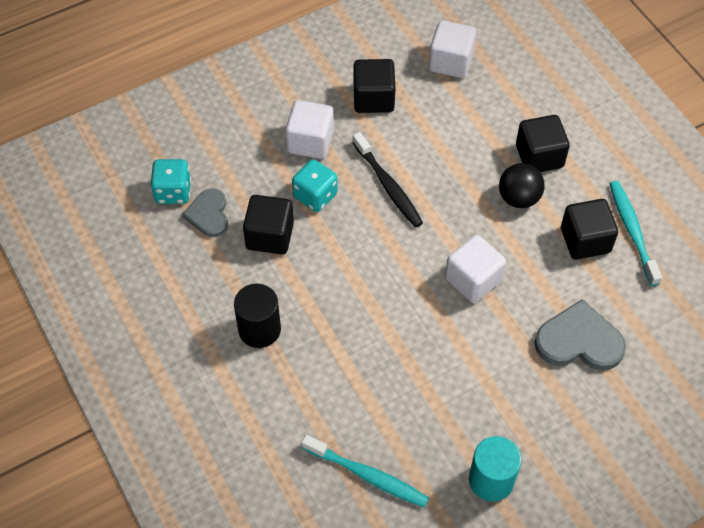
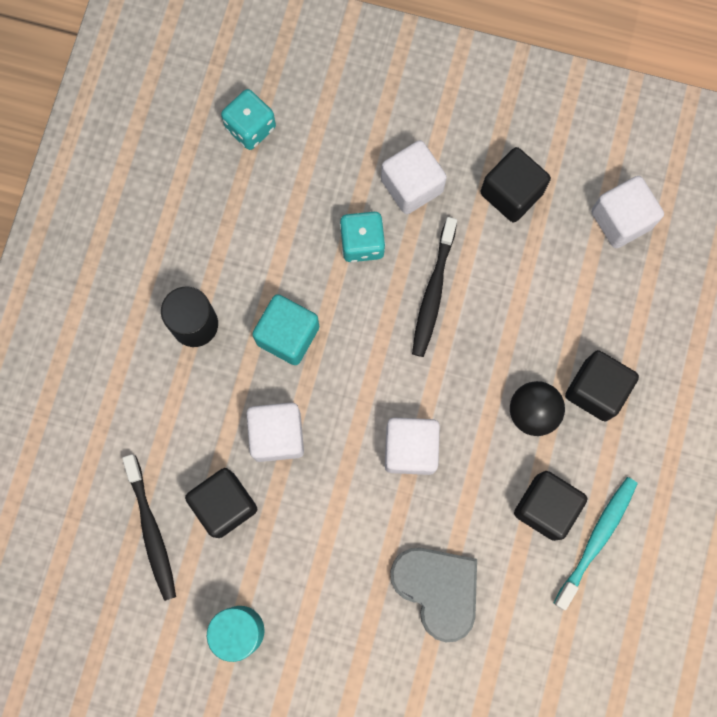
camera: 45 degrees right, 20 degrees up
grey heart [182,188,228,237] -> none
black cube [243,195,294,254] -> black cube moved to [185,468,257,538]
turquoise toothbrush [302,435,429,507] -> black toothbrush [122,454,176,601]
none -> white cube [246,402,304,462]
none -> turquoise cube [252,294,319,365]

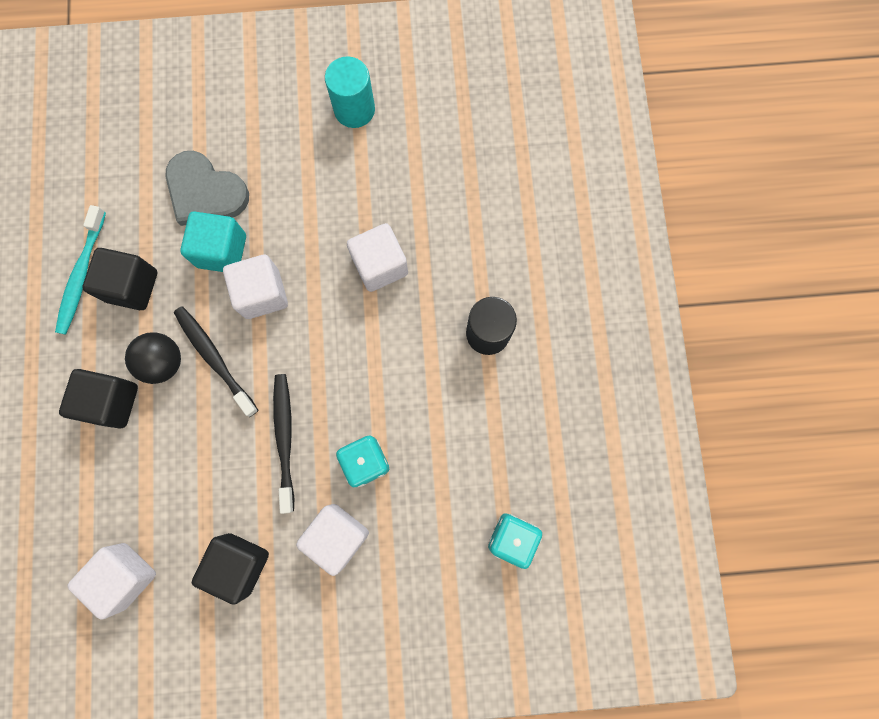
camera: 160 degrees right, 0 degrees up
black toothbrush [122,454,176,601] -> black toothbrush moved to [174,306,258,417]
black cube [185,468,257,538] -> none
turquoise cube [252,294,319,365] -> turquoise cube moved to [180,211,246,272]

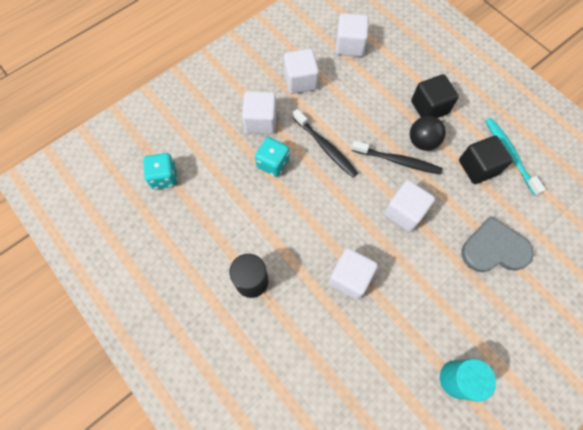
camera: 145 degrees right, 10 degrees down
turquoise cube [180,211,246,272] -> none
black cube [192,533,269,605] -> white cube [284,49,319,94]

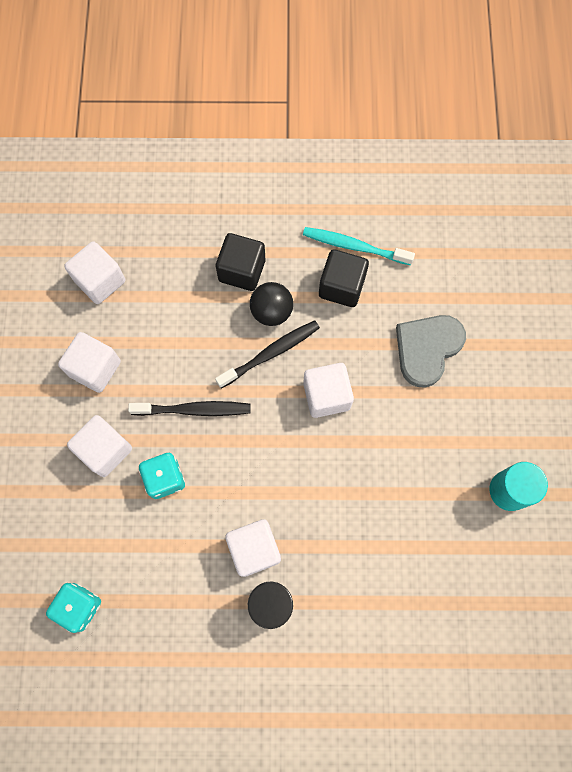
camera: 50 degrees left, 5 degrees up
white cube [329,248,378,300] -> white cube moved to [225,519,281,577]

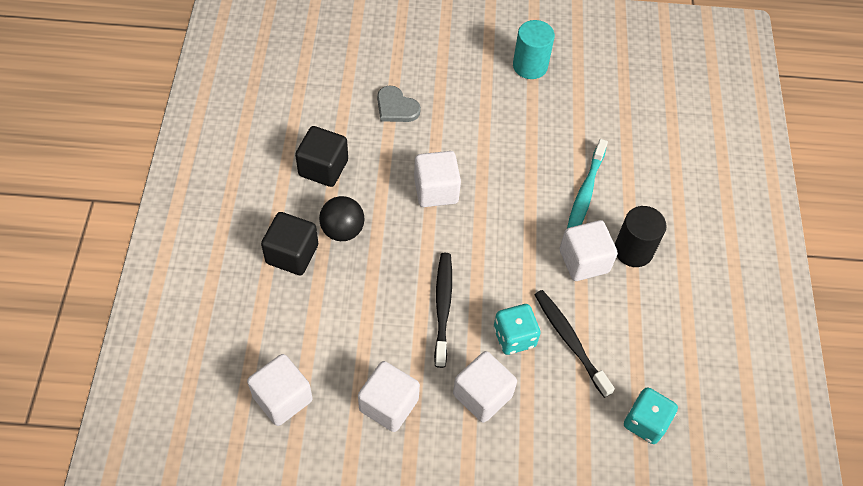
camera: 90 degrees left, 15 degrees down
black toothbrush [215,320,320,389] -> black toothbrush moved to [534,290,615,398]
turquoise toothbrush [303,227,415,265] -> turquoise toothbrush moved to [567,139,608,228]
grey heart [396,315,466,387] -> grey heart [377,85,421,122], size x0.65

